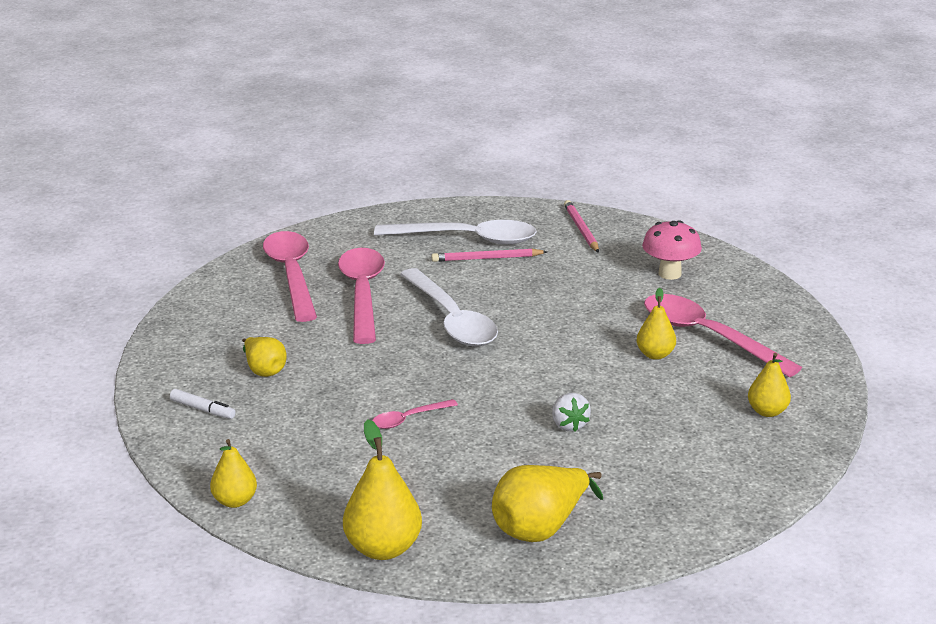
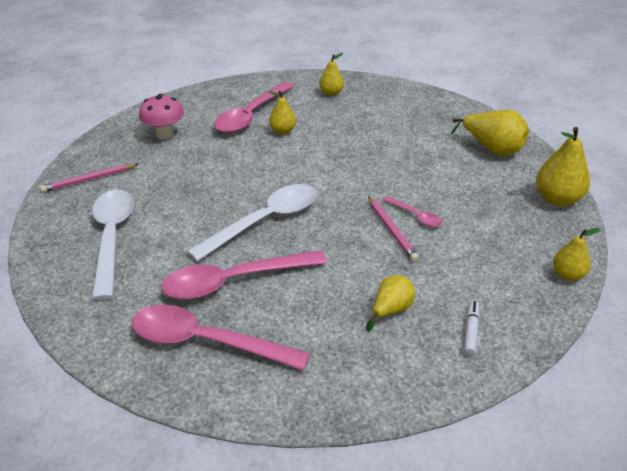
camera: 105 degrees left, 10 degrees up
pink spoon [263,231,317,322] -> pink spoon turned 45 degrees clockwise [132,304,310,371]
pink pencil [431,249,548,262] -> pink pencil moved to [368,196,419,261]
white strawberry [552,393,591,432] -> none

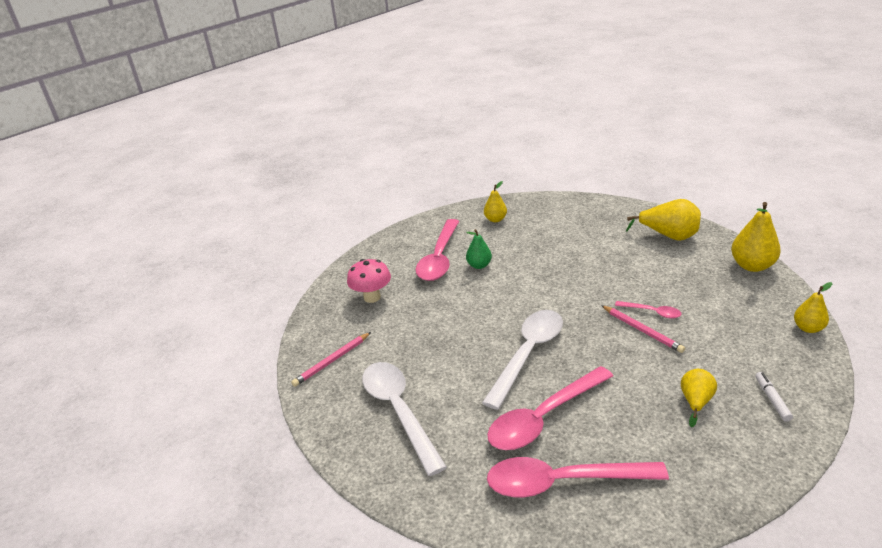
camera: 15 degrees left, 5 degrees down
yellow pear [269,91,296,134] -> green pear [466,229,492,269]

